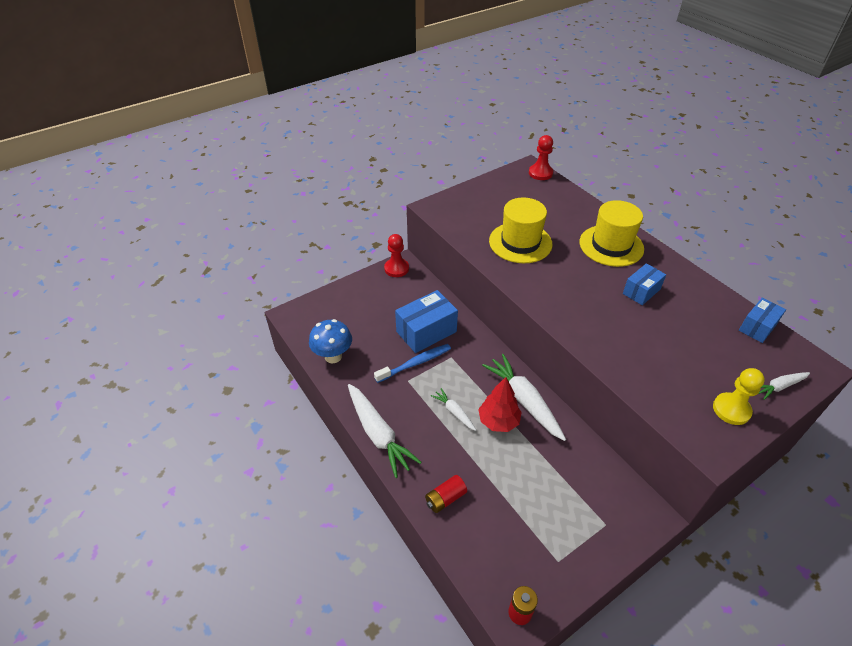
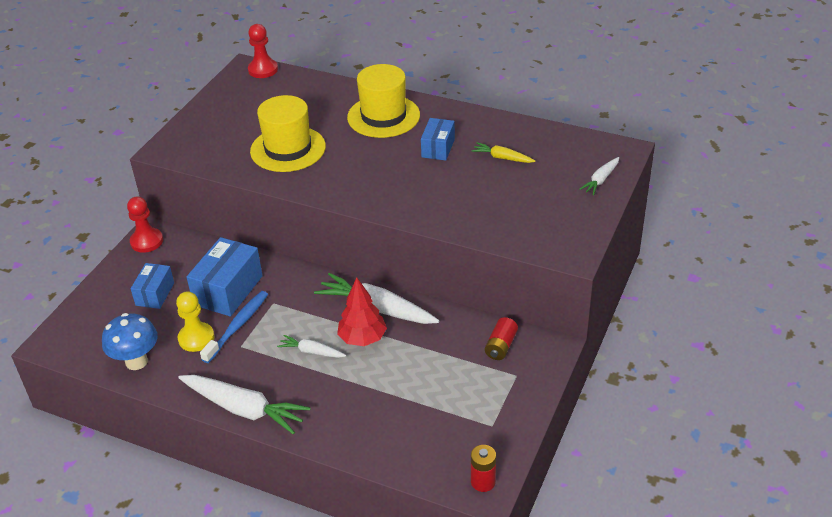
camera: 30 degrees left, 5 degrees down
red battery [425,475,467,513] -> red battery moved to [485,317,518,360]
yellow pawn [713,368,765,425] -> yellow pawn moved to [176,291,214,352]
blue box [739,298,786,343] -> blue box moved to [131,263,174,309]
none -> yellow carrot [471,142,536,163]

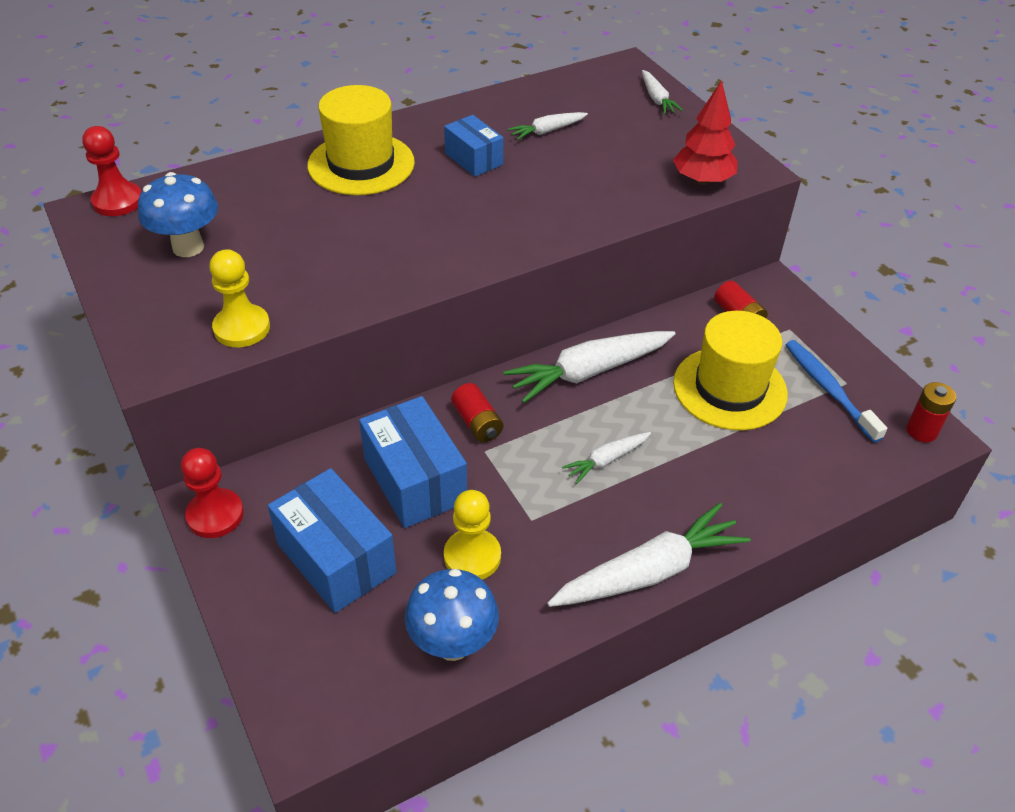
camera: 55 degrees left, 5 degrees up
blue box [131,263,174,309] -> blue box [268,468,397,613], size x1.65
blue toothbrush [200,291,268,363] -> blue toothbrush moved to [786,340,887,443]
yellow hat [250,95,326,172] -> yellow hat moved to [673,311,788,430]
red tree [337,277,387,346] -> red tree moved to [673,80,737,185]
yellow carrot [471,142,536,163] -> white carrot [507,112,588,140]
none -> blue mushroom [138,172,218,257]
none -> yellow pawn [209,249,270,347]
none -> red battery [451,383,503,442]

